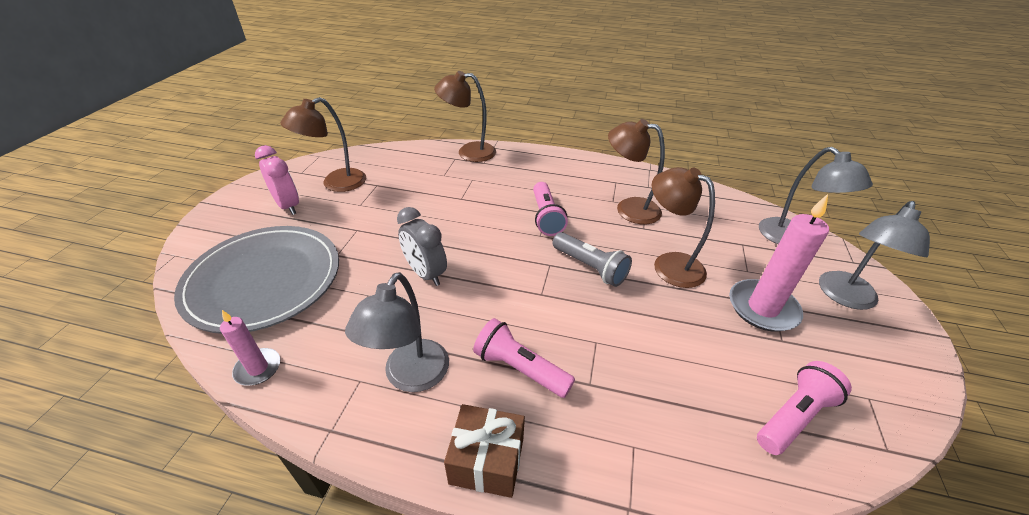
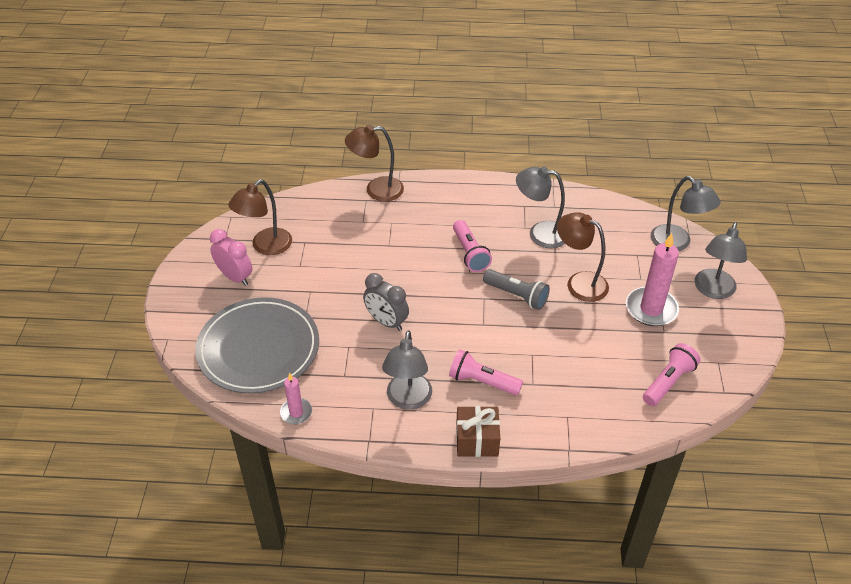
camera: 10 degrees left, 5 degrees up
brown lamp [608,119,665,224] -> grey lamp [516,166,565,248]

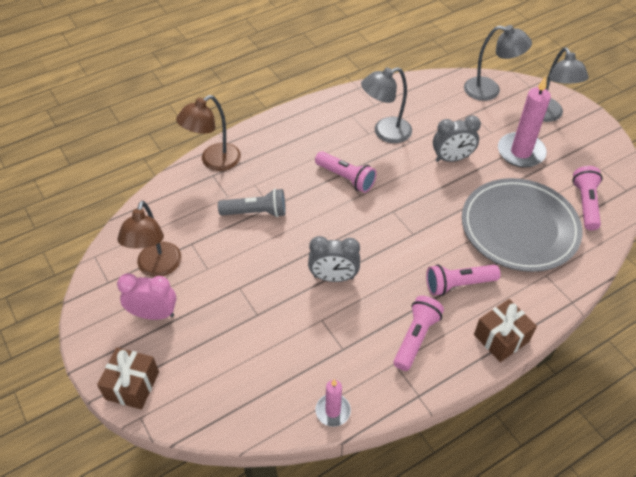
camera: 35 degrees left, 5 degrees up
grey plate [195,297,319,394] -> grey plate moved to [462,178,582,272]
grey lamp [382,330,432,410] -> pink flashlight [394,296,444,371]
grey flashlight [483,269,550,310] -> grey flashlight moved to [218,189,286,217]
brown lamp [557,212,609,302] -> grey clock [433,115,481,162]
none -> brown gift [97,347,159,410]

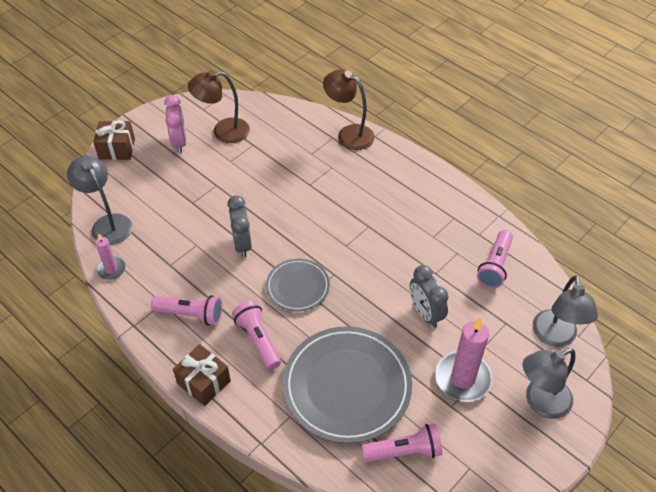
camera: 75 degrees right, 0 degrees up
grey flashlight [218,189,286,217] -> none
pink flashlight [315,151,377,193] -> pink flashlight moved to [477,230,513,288]
grey lamp [361,67,412,143] -> grey lamp moved to [67,156,132,245]
none -> grey plate [266,259,330,312]

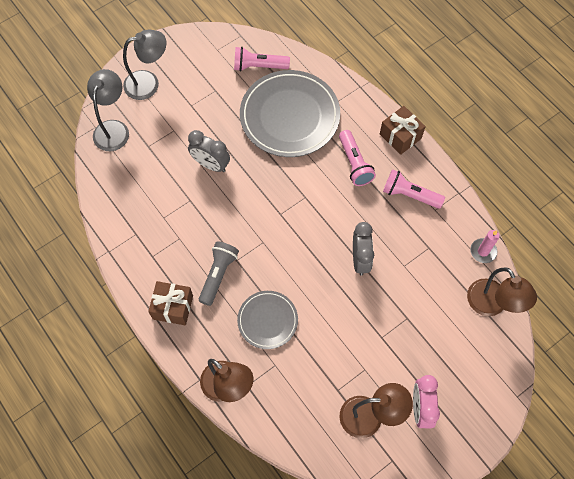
camera: 170 degrees left, 15 degrees up
grey lamp [67,156,132,245] -> brown lamp [467,267,537,316]
brown gift [93,121,135,160] -> brown gift moved to [148,281,193,325]
grey plate [266,259,330,312] -> grey plate moved to [237,291,298,349]
grey clock [410,265,449,328] -> grey clock turned 135 degrees clockwise [188,130,230,172]
pink candle [435,317,493,402] -> none
pink flashlight [477,230,513,288] -> none
none -> grey flashlight [199,242,239,306]

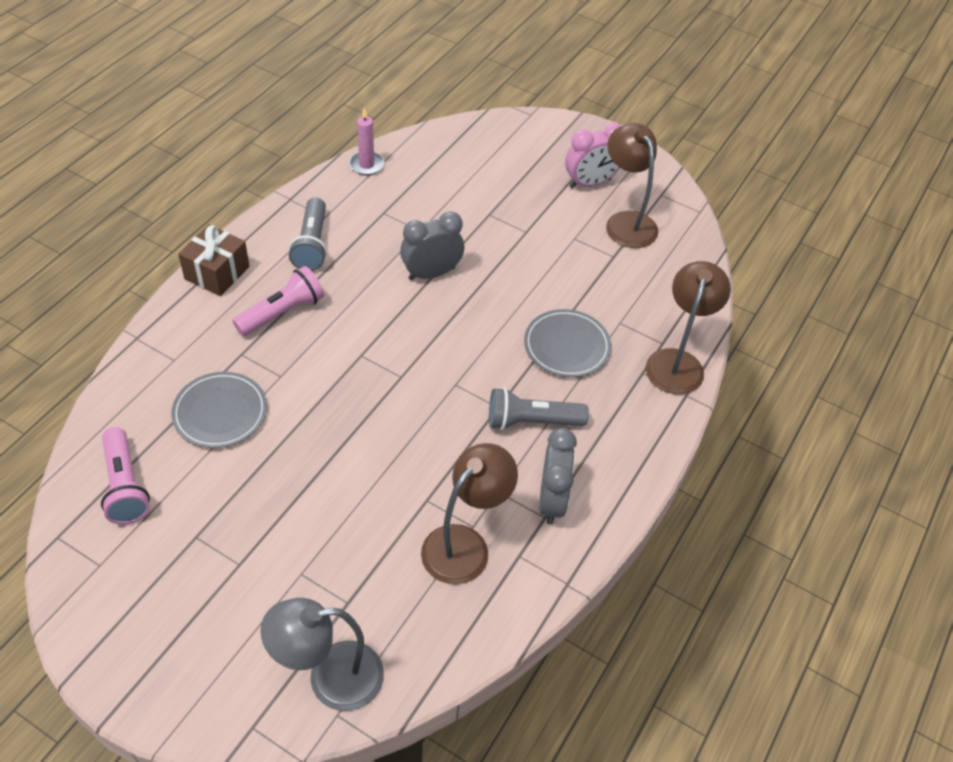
camera: 115 degrees left, 15 degrees down
grey lamp [123,30,166,100] -> none
brown gift [148,281,193,325] -> none
grey clock [188,130,230,172] -> grey clock moved to [539,428,577,525]
grey plate [240,70,340,157] -> grey plate [171,372,267,448], size x0.54
pink flashlight [383,169,445,209] -> grey flashlight [288,197,327,271]
brown lamp [467,267,537,316] -> brown lamp moved to [421,443,518,585]

